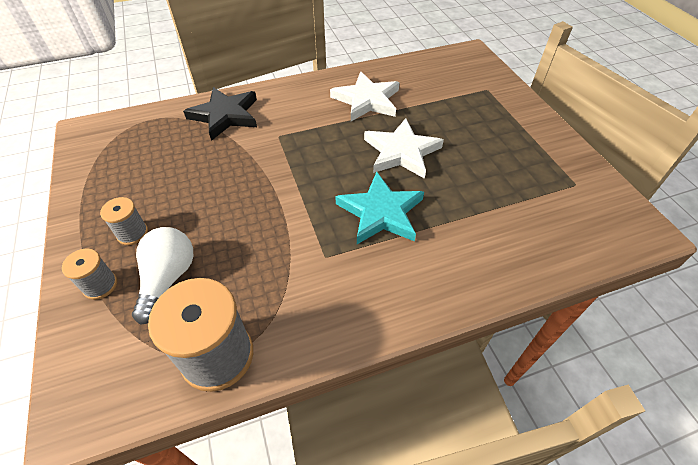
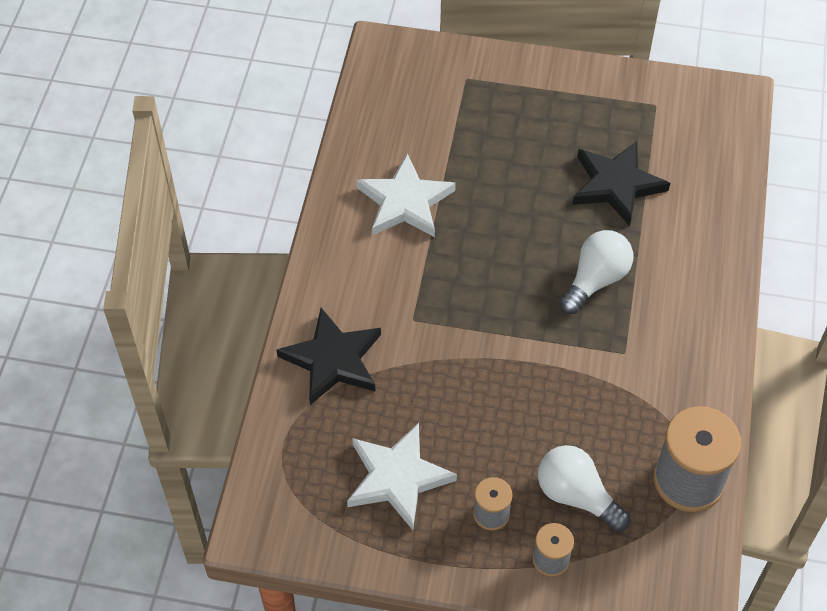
camera: 60 degrees left, 5 degrees up
turquoise star [335,172,424,244] -> white light bulb [560,230,633,314]
white star [364,118,444,179] -> white star moved to [347,423,457,530]
none -> black star [572,141,670,226]

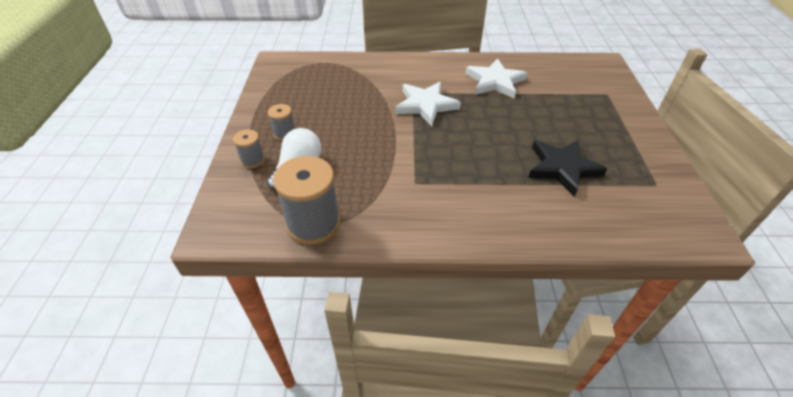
camera: 80 degrees right, 10 degrees down
black star [276,308,381,405] -> none
white star [347,423,457,530] -> white star moved to [395,82,461,126]
white light bulb [560,230,633,314] -> none

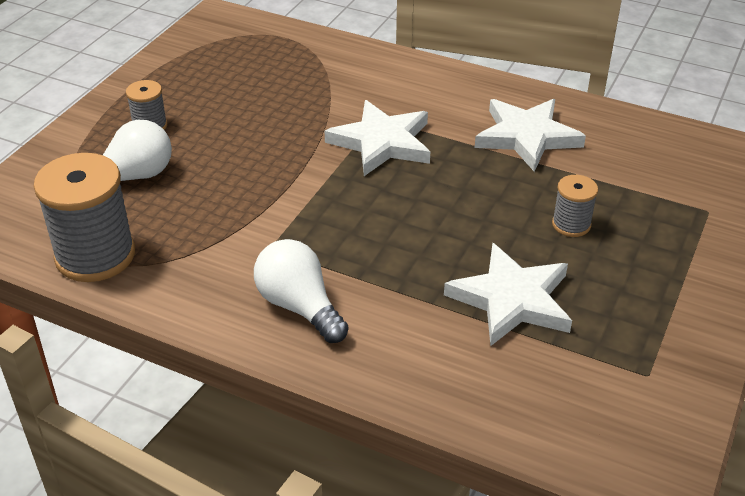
camera: 25 degrees right, 5 degrees down
grey spool [233,129,265,168] -> grey spool moved to [552,175,598,237]
black star [528,140,607,197] -> white star [444,243,572,346]
none -> white light bulb [254,239,349,343]

